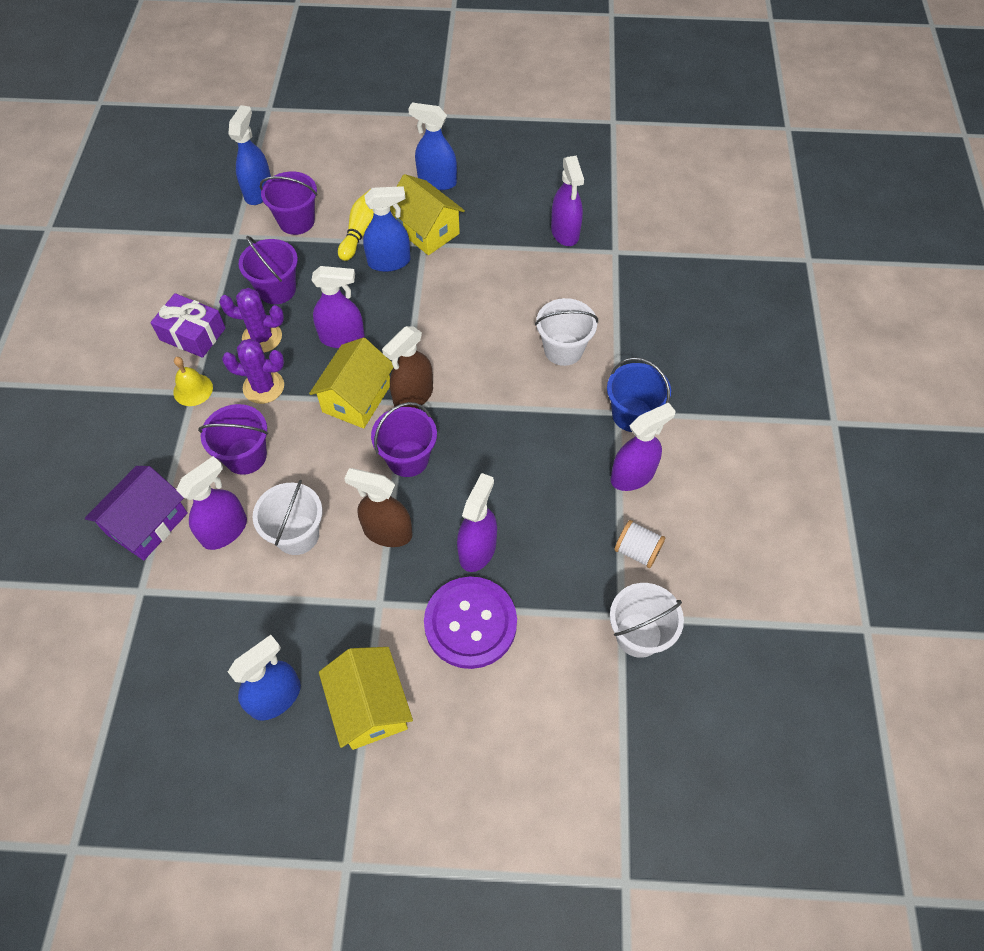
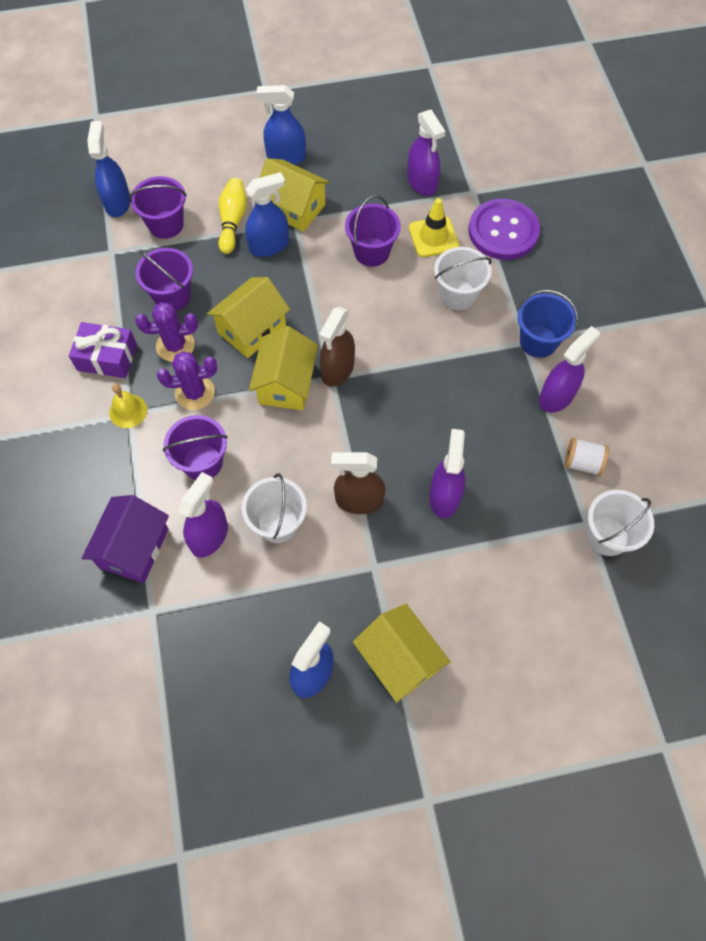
camera: 15 degrees left, 5 degrees up
purple spray bottle [312,266,365,348] -> yellow house [207,277,290,358]
purple bucket [371,402,437,477] -> purple bucket moved to [345,195,401,267]
purple button [424,577,517,669] -> purple button moved to [469,199,540,260]
none -> yellow traffic cone [409,198,459,257]

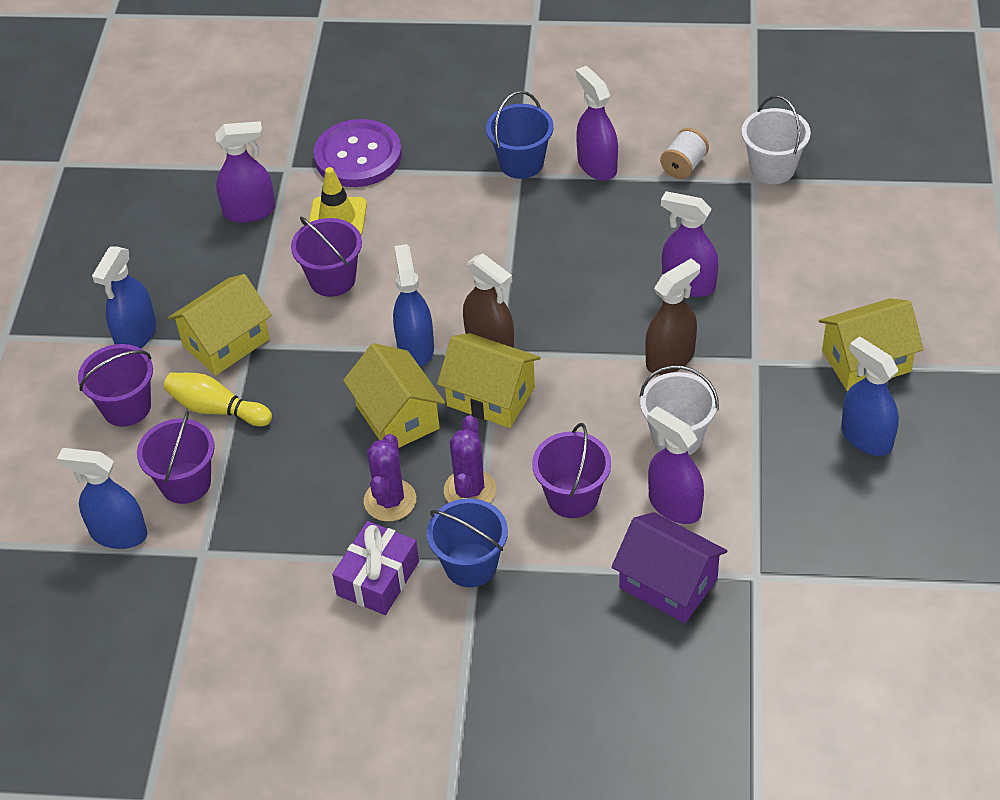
camera: 70 degrees left, 15 degrees down
yellow bell [109,384,147,428] -> blue bucket [427,498,508,587]
purple bucket [135,248,193,311] -> purple bucket moved to [78,344,153,427]
blue spray bottle [245,172,289,257] -> blue spray bottle moved to [393,244,434,366]
brown spray bottle [331,452,385,514] -> brown spray bottle turned 150 degrees counterclockwise [645,258,700,375]
white bucket [434,247,492,310] -> none

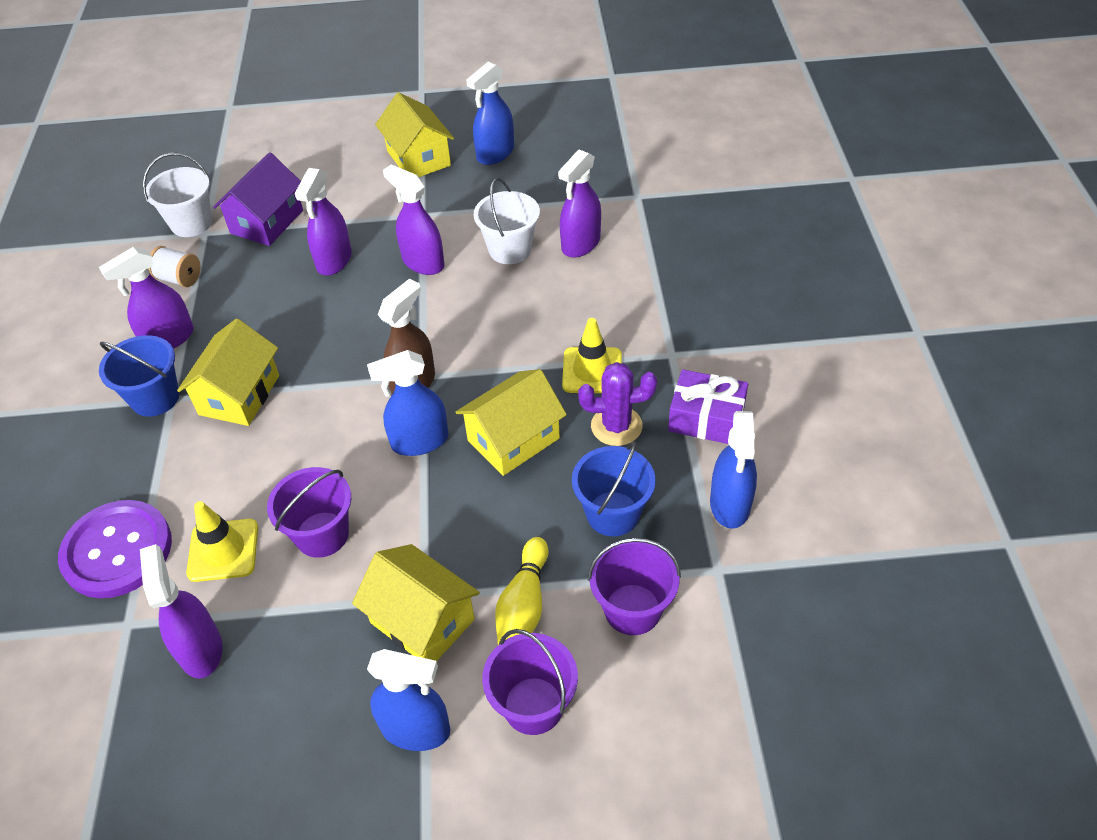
camera: 100 degrees left, 0 degrees up
blue spray bottle [57,448,147,549] -> blue spray bottle moved to [710,411,757,529]
blue bucket [427,498,508,587] -> blue bucket moved to [572,441,656,536]
yellow house [437,333,541,428] -> yellow house moved to [177,318,279,426]
purple cactus [444,415,496,503] -> yellow traffic cone [562,318,622,393]
purple bucket [532,423,611,518] -> none
purple house [611,512,727,623] -> purple house moved to [213,152,303,246]
brown spray bottle [645,258,700,375] -> purple spray bottle [383,164,444,275]

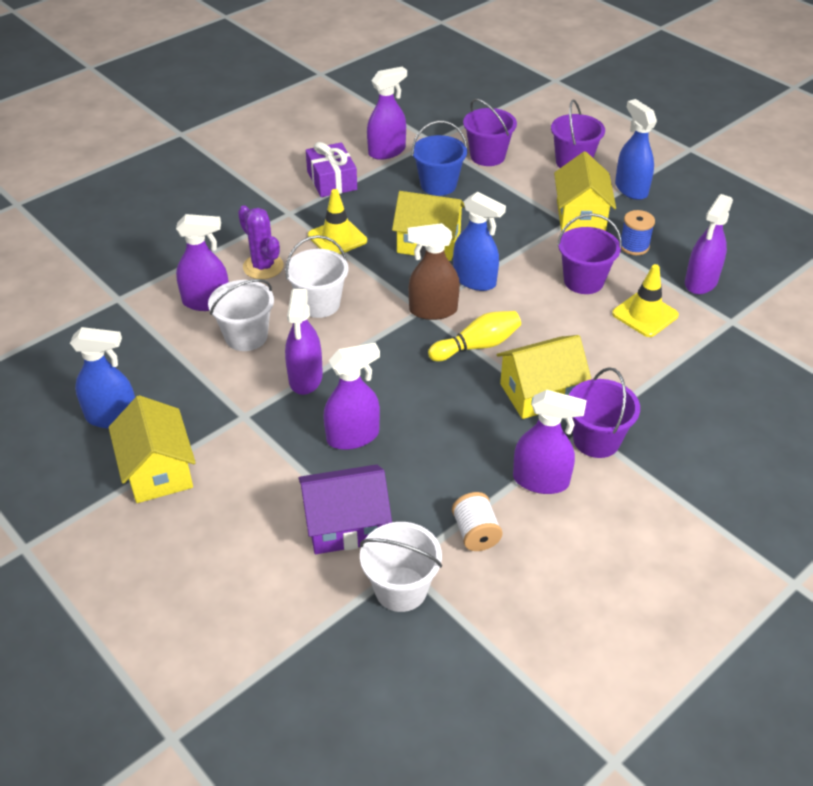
camera: 130 degrees left, 5 degrees down
purple button [58,500,172,598] -> none
blue bucket [99,335,179,417] -> purple bucket [569,367,640,458]
yellow house [375,92,454,177] -> yellow house turned 45 degrees counterclockwise [108,395,196,503]
yellow bowling pin [495,537,548,645] -> yellow bowling pin moved to [428,311,521,362]
purple cactus [578,362,657,446] -> purple cactus moved to [238,205,284,279]
blue spray bottle [710,411,757,529] -> purple spray bottle [367,66,407,160]
none -> white bucket [285,235,349,318]
none -> blue spool [621,210,655,255]

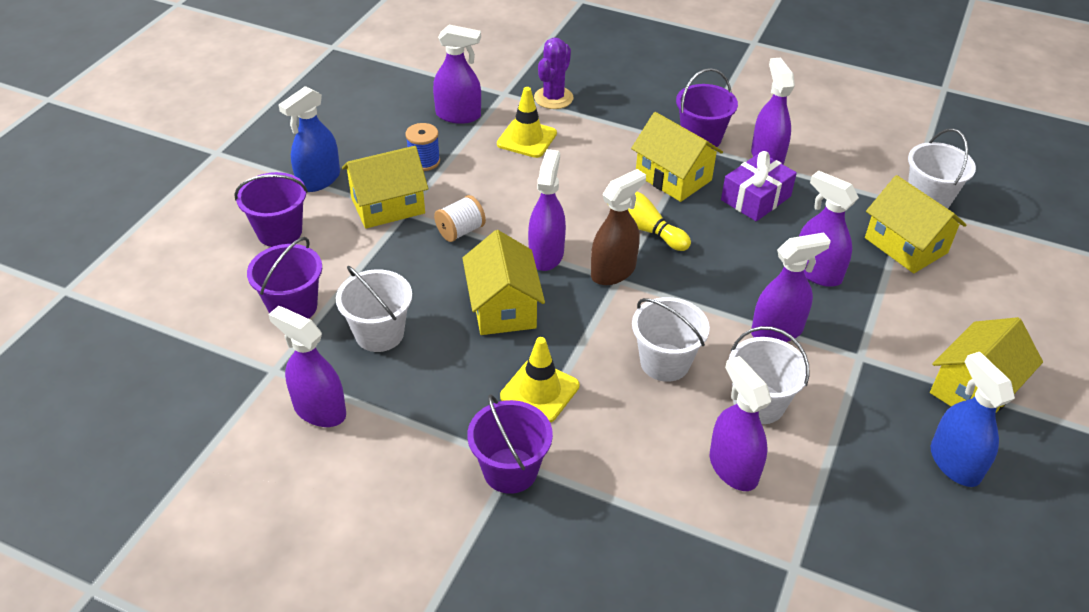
camera: 115 degrees left, 0 degrees up
purple cactus [238,205,284,279] -> purple cactus moved to [534,38,574,109]
purple house [298,464,392,554] -> yellow house [865,175,966,273]
purple gift [306,142,357,197] -> purple gift moved to [721,151,797,221]
brown spray bottle [407,223,460,320] -> brown spray bottle turned 105 degrees counterclockwise [591,169,646,285]
blue bucket [412,121,467,196] -> white bucket [336,266,412,352]
white spool [452,492,503,551] -> white spool moved to [434,195,486,242]
blue spray bottle [453,192,506,291] -> purple spray bottle [528,149,566,271]
purple bucket [557,213,622,294] -> purple bucket moved to [467,394,553,494]

